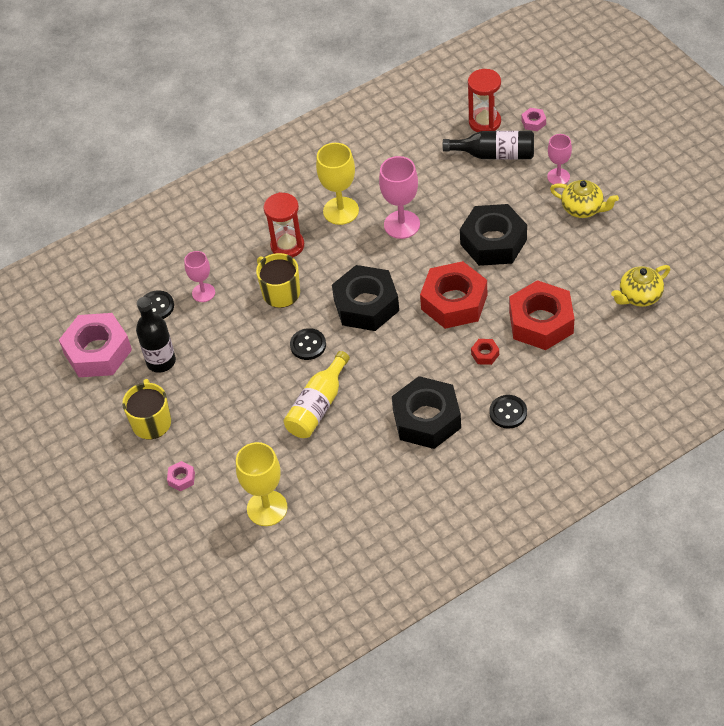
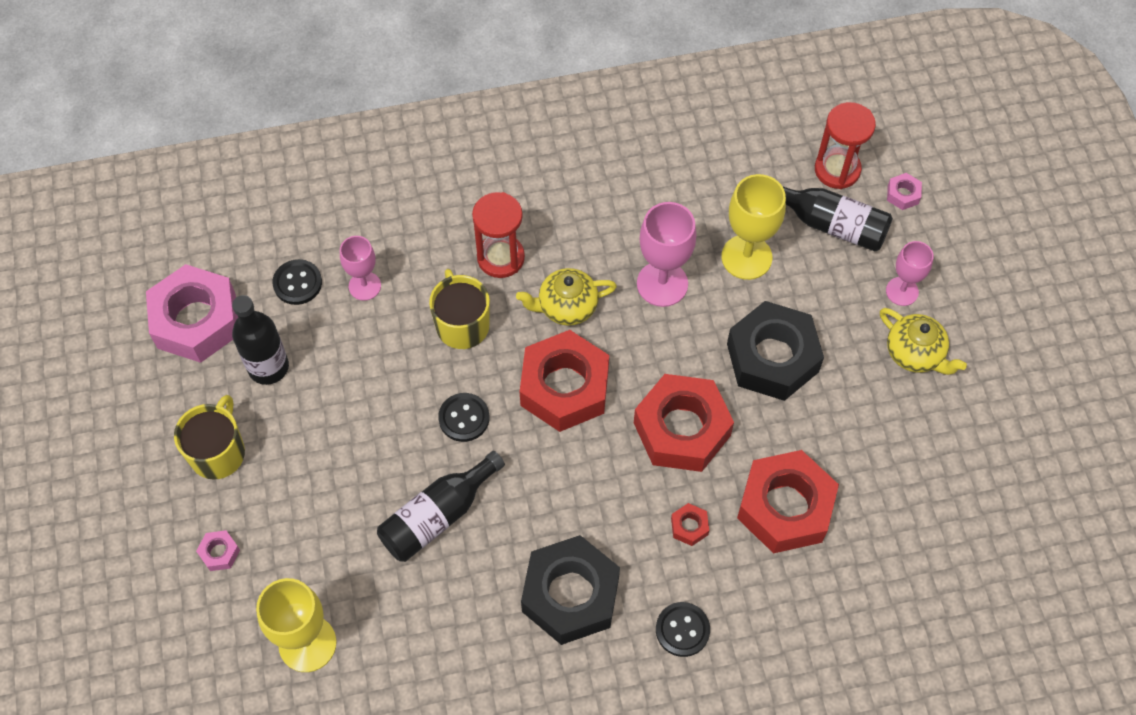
camera: 15 degrees right, 10 degrees up
yellow bottle [283,351,350,438] -> black bottle [377,451,505,562]
yellow goblet [316,143,359,225] -> yellow goblet moved to [721,174,786,280]
black nut [332,265,399,331] -> red nut [519,330,609,432]
yellow teapot [611,265,671,307] -> yellow teapot moved to [516,268,617,326]

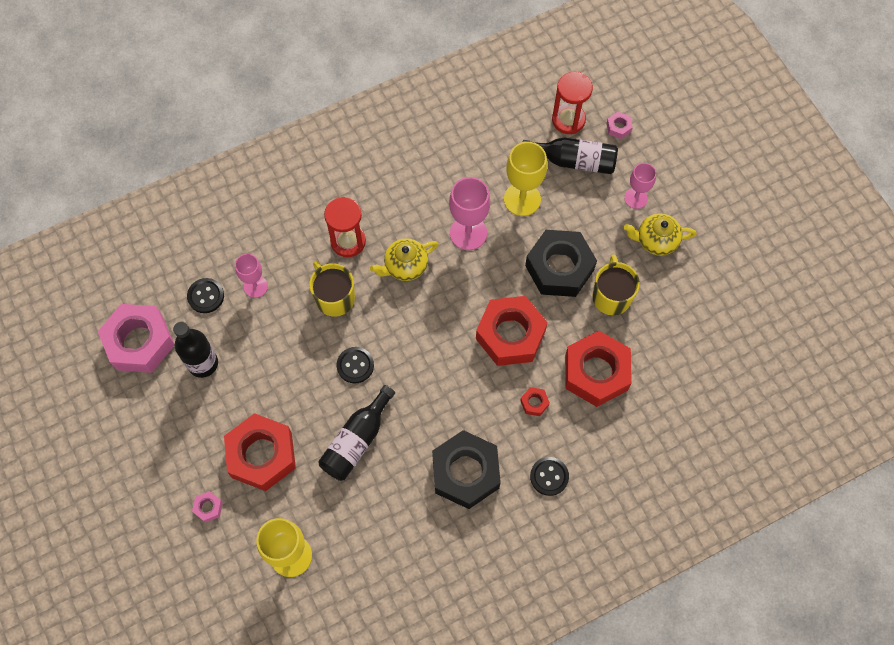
camera: 15 degrees left, 5 degrees up
yellow mug [174,395,245,479] -> yellow mug moved to [592,255,640,315]
red nut [519,330,609,432] -> red nut moved to [224,413,296,491]
yellow teapot [880,308,967,375] -> yellow teapot turned 150 degrees clockwise [624,213,697,256]

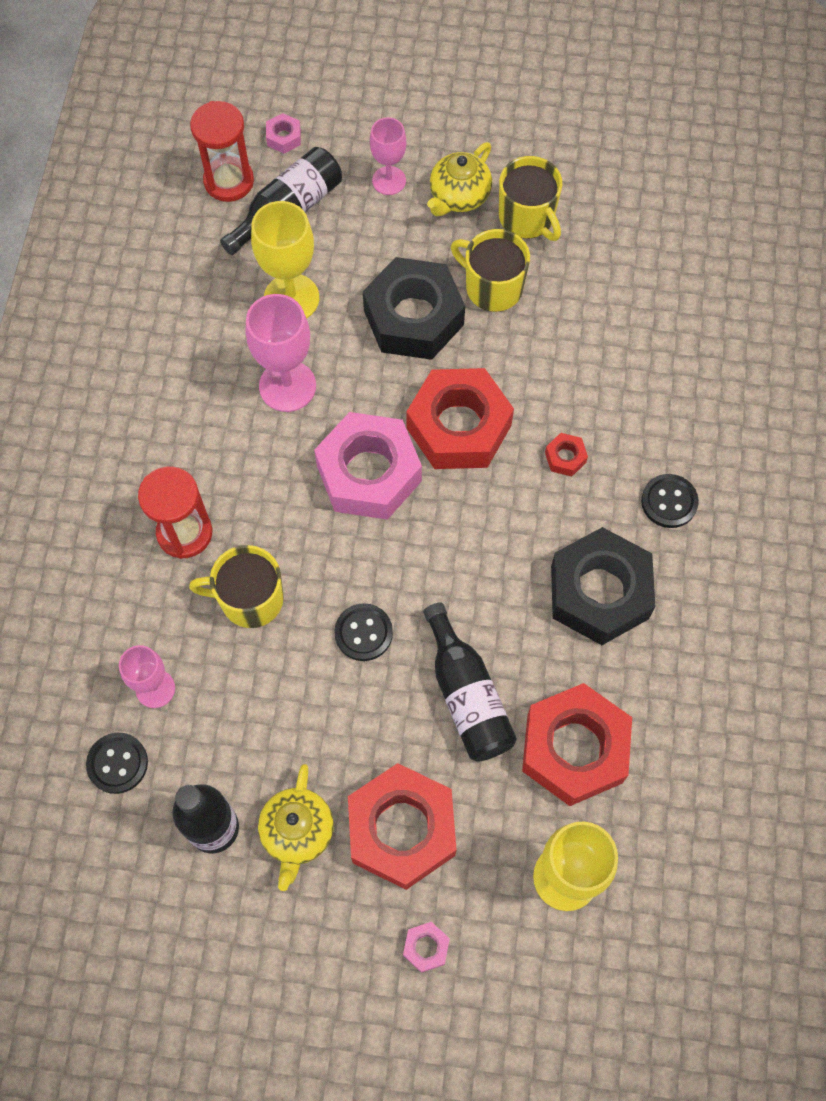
camera: 55 degrees left, 0 degrees up
pink nut [98,304,175,373] -> pink nut moved to [314,412,422,520]
yellow teapot [370,238,438,281] -> yellow teapot moved to [258,764,334,891]
red nut [565,331,632,407] -> red nut moved to [522,683,632,806]
none -> yellow mug [499,156,562,241]

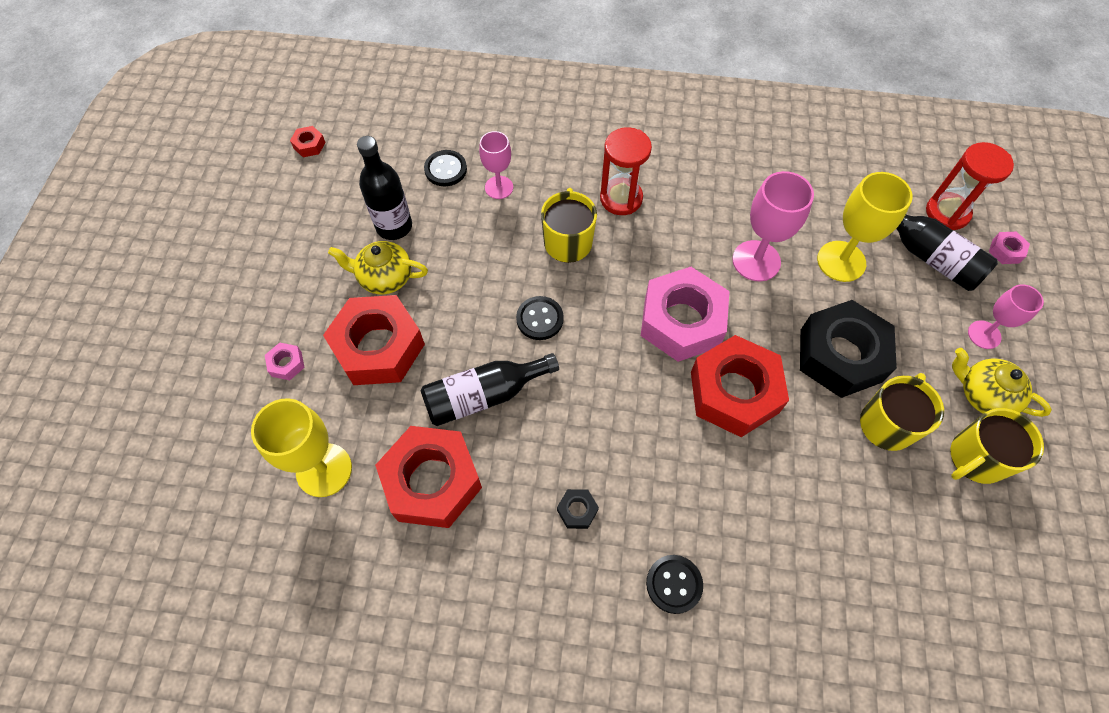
camera: 90 degrees right, 5 degrees down
red nut [545,433,588,477] -> red nut moved to [290,126,326,157]
black nut [551,527,655,645] -> black nut [557,489,599,529], size x0.40

